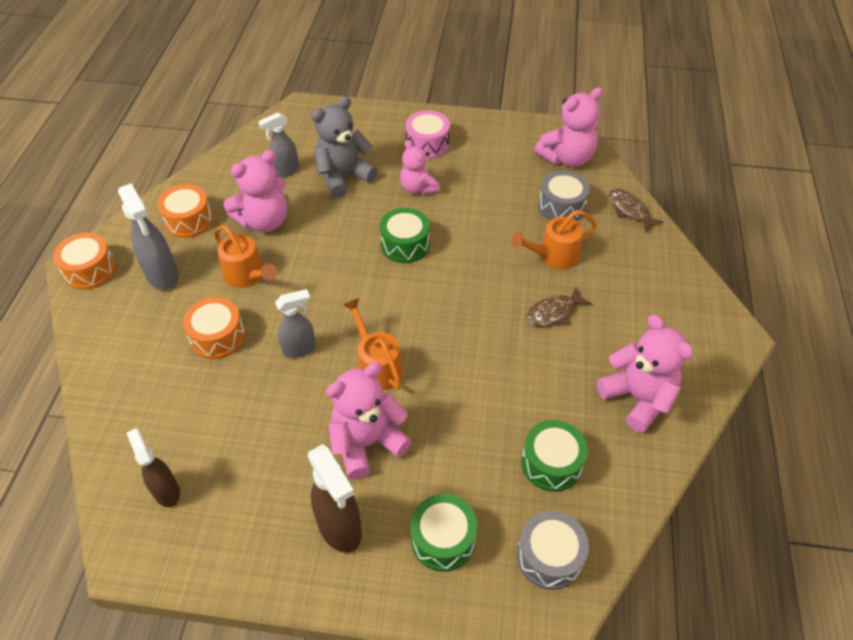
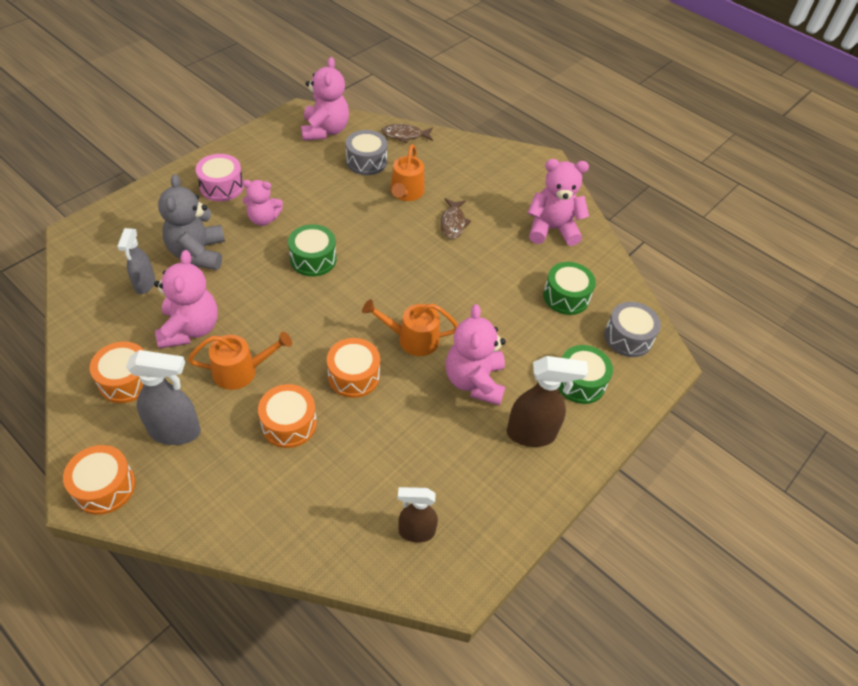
camera: 60 degrees left, 0 degrees up
grey spray bottle [275,289,316,358] -> orange drum [327,338,380,398]

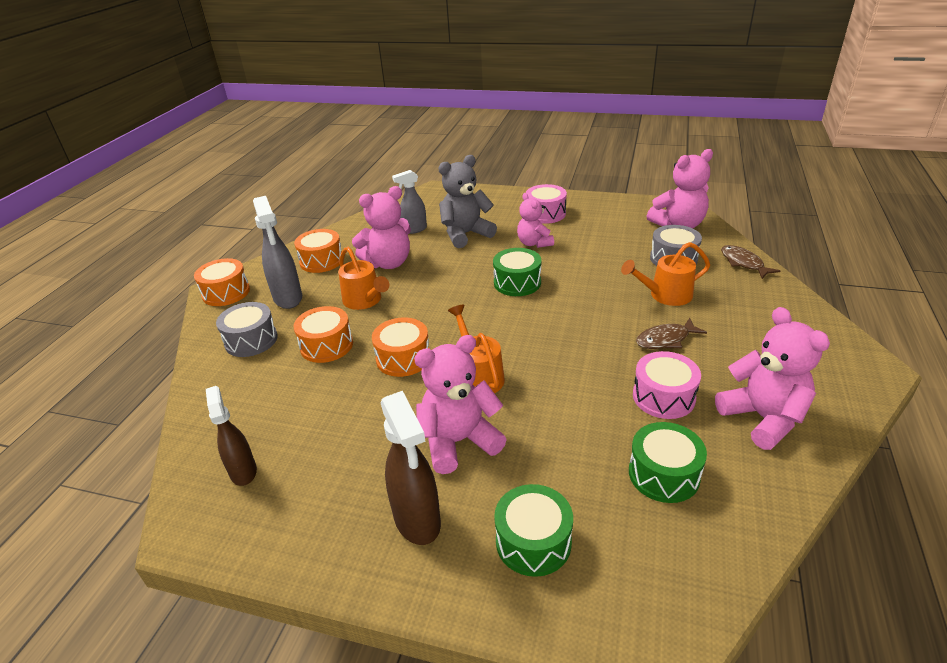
camera: 70 degrees right, 15 degrees down
grey drum [604,302,661,357] -> grey drum moved to [216,302,278,357]
none -> pink drum [633,351,701,419]

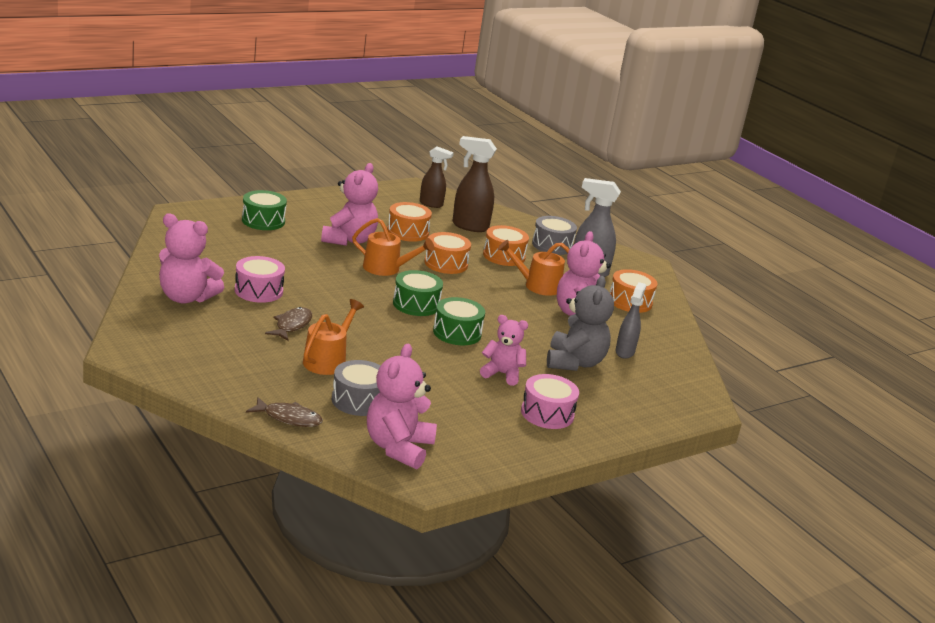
camera: 125 degrees right, 10 degrees down
orange drum [194,258,250,306] -> orange drum moved to [387,202,432,242]
brown spray bottle [380,391,441,545] -> brown spray bottle moved to [452,136,497,232]
green drum [629,422,707,503] -> green drum moved to [393,270,443,316]

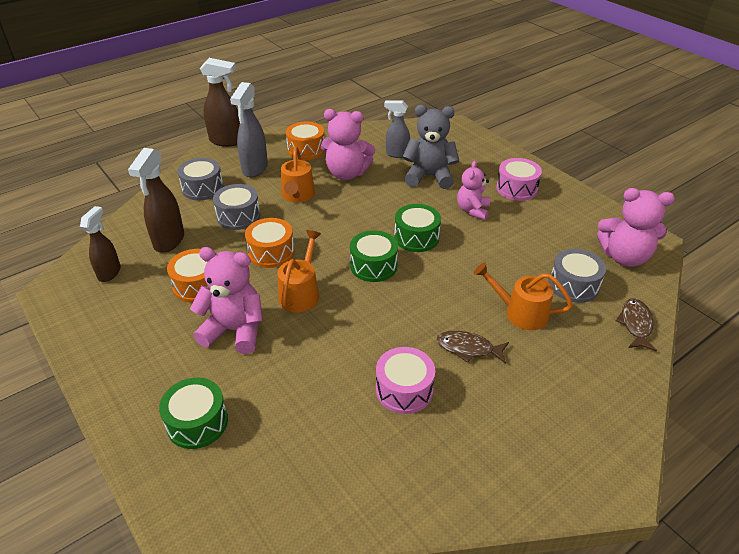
camera: 90 degrees left, 15 degrees up
pink teddy bear [159,214,224,304] -> none
orange drum [483,225,529,266] -> grey drum [213,184,260,230]
none -> brown spray bottle [200,58,240,147]

